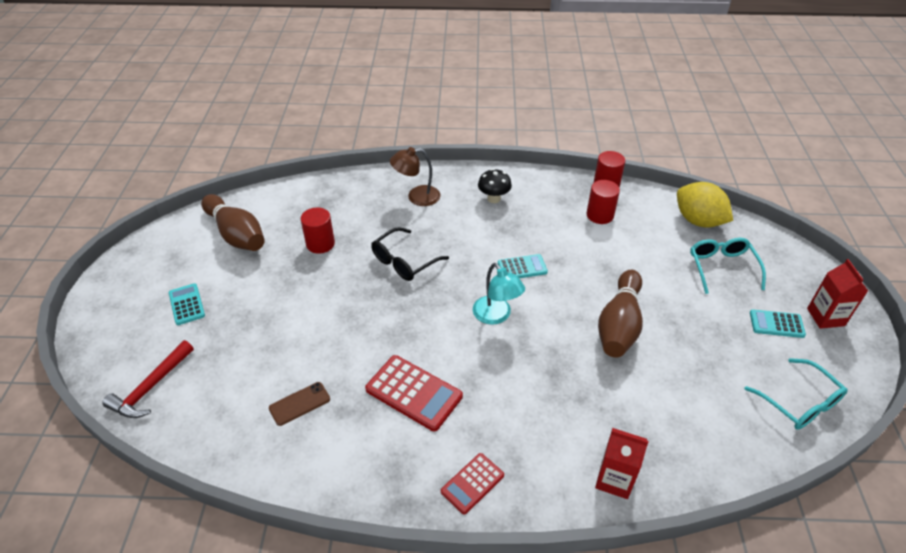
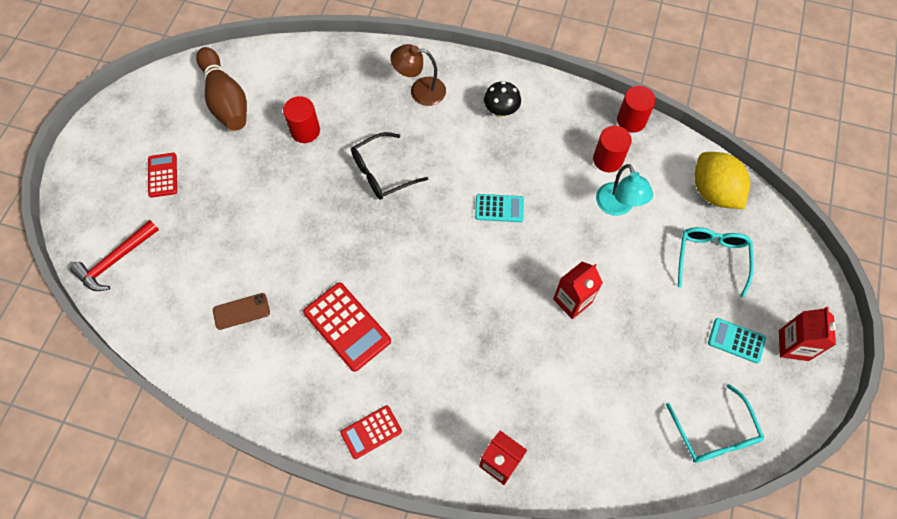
camera: 15 degrees right, 20 degrees up
turquoise calculator [169,283,205,325] -> red calculator [148,153,177,198]
turquoise lamp [473,263,525,325] -> turquoise lamp moved to [596,164,653,216]
brown bowling pin [598,270,643,358] -> red carton [553,262,603,319]

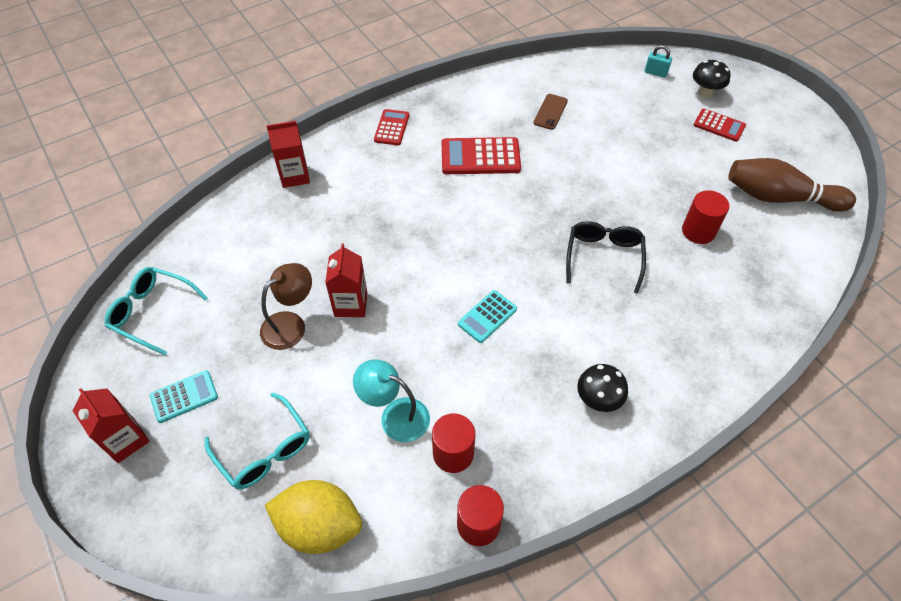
camera: 130 degrees right, 10 degrees down
red hammer [70,220,159,291] -> turquoise padlock [645,45,672,78]
brown lamp [390,44,446,106] -> brown lamp moved to [260,263,312,350]
none -> black mushroom [693,60,731,98]

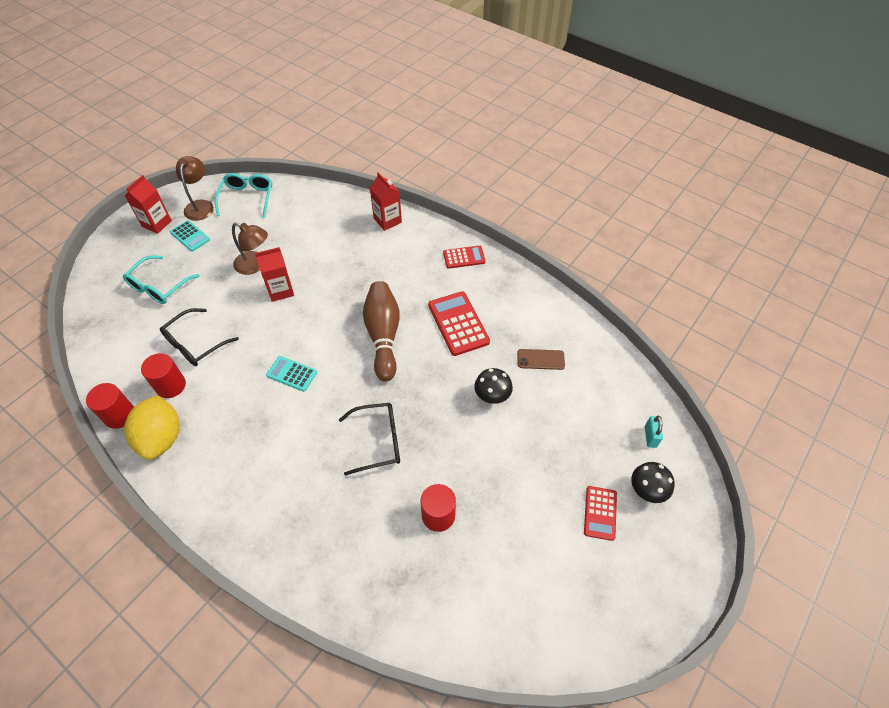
camera: 70 degrees right, 0 degrees up
yellow lemon [265,480,362,554] -> yellow lemon moved to [124,395,180,460]
turquoise lamp [353,360,430,442] -> black glasses [160,308,239,366]
black mushroom [577,364,628,412] -> black mushroom moved to [474,368,513,404]
brown bowling pin [728,158,856,212] -> brown bowling pin moved to [363,281,400,381]
none -> brown lamp [176,156,214,221]

